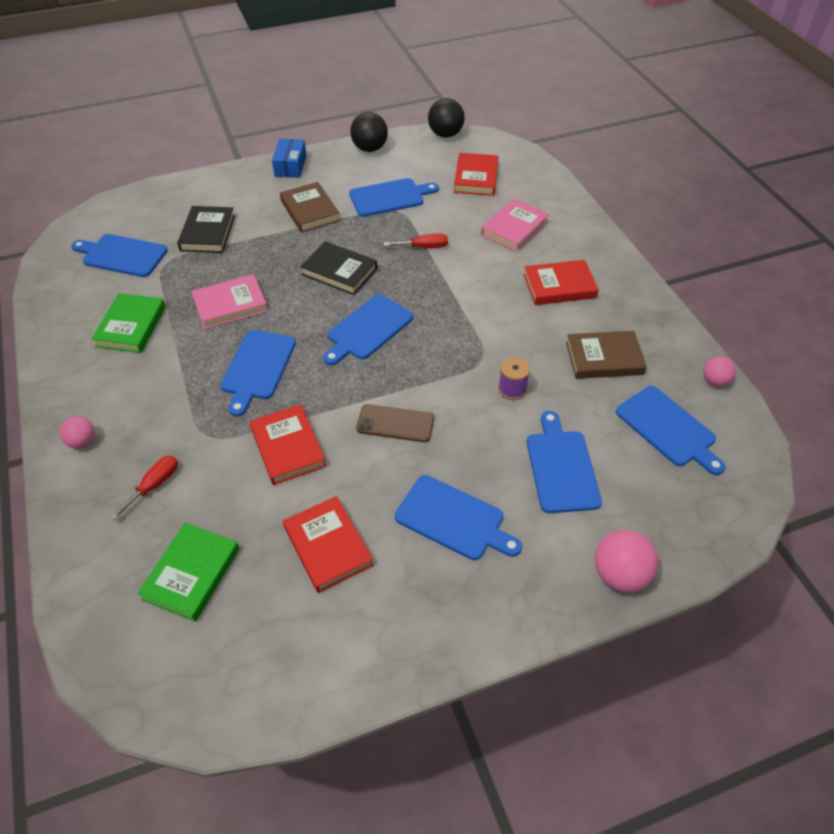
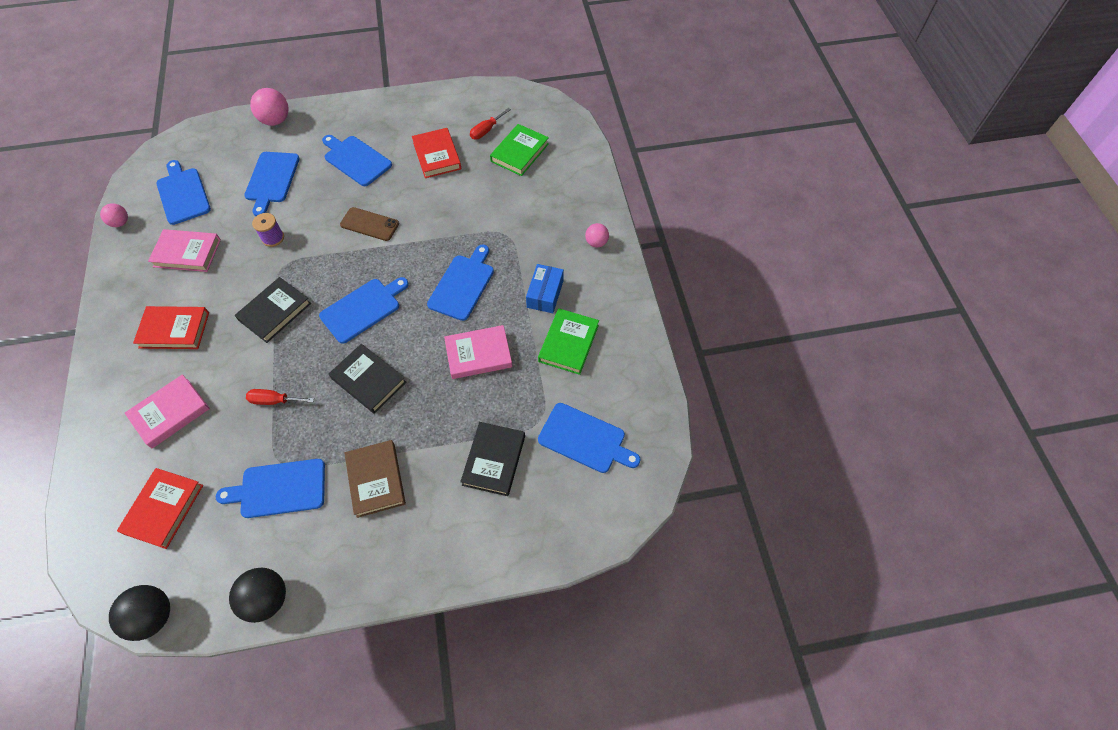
camera: 170 degrees left, 10 degrees up
red screwdriver [110,456,178,520] -> red screwdriver moved to [470,108,511,140]
red book [249,404,326,485] -> none
blue box [272,139,307,178] -> blue box moved to [526,264,564,313]
brown book [566,331,647,379] -> pink book [148,229,221,272]
none -> black book [234,277,311,343]

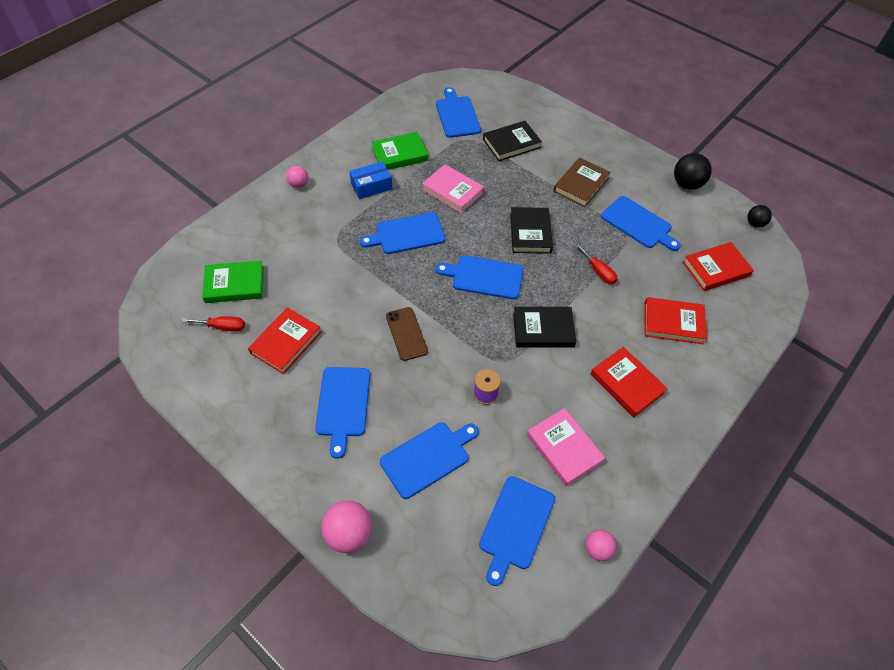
camera: 130 degrees left, 5 degrees down
black ball [109,585,170,641] -> black ball [747,205,772,227], size x0.61
pink book [125,374,210,448] -> red book [644,297,707,344]

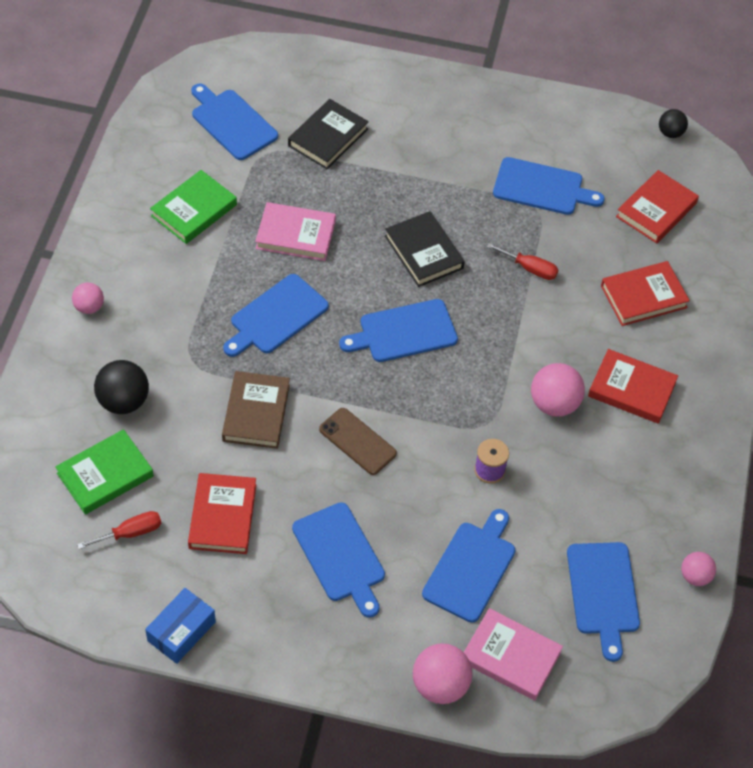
camera: 30 degrees left, 0 degrees up
blue box [349,161,392,199] -> blue box moved to [145,588,216,664]
black book [513,307,576,348] -> none
pink book [527,408,605,486] -> pink book moved to [464,608,563,701]
brown book [553,157,611,207] -> brown book moved to [222,371,290,449]
black ball [674,153,712,190] -> black ball moved to [94,360,149,414]
none -> pink ball [531,363,585,417]

